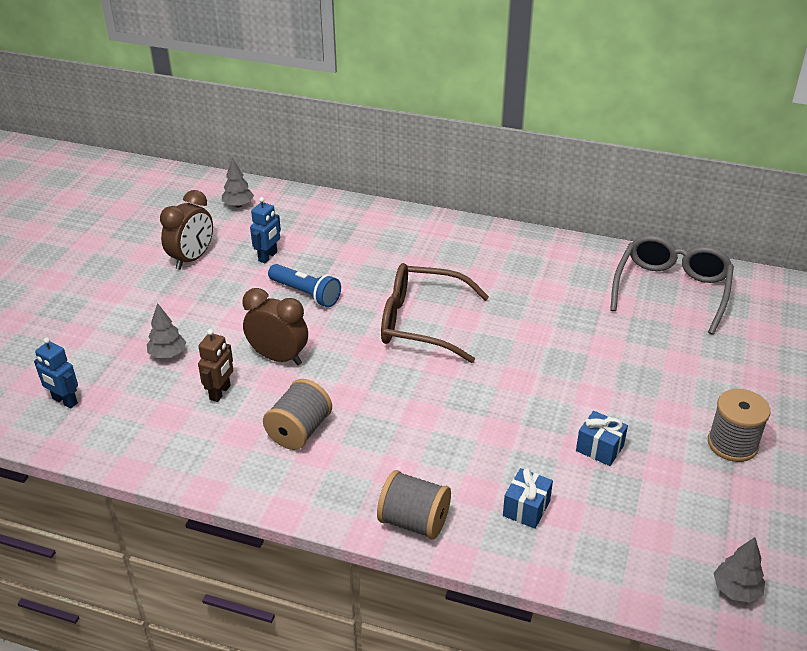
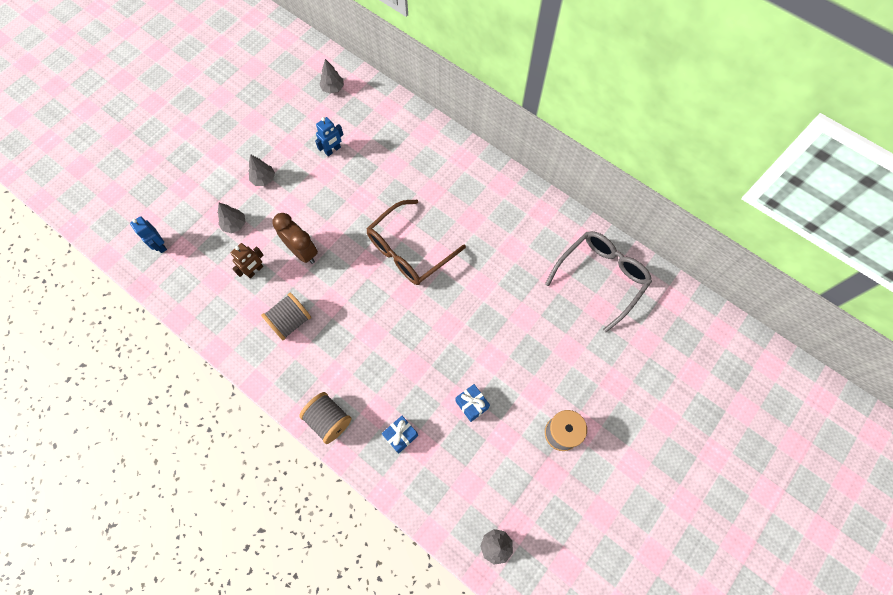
camera: 20 degrees right, 30 degrees up
brown clock [160,190,213,270] -> none
blue flashlight [268,264,341,307] -> none
brown glasses [381,263,489,363] -> brown glasses turned 75 degrees counterclockwise [366,200,466,285]
none -> grey tree [249,154,275,186]

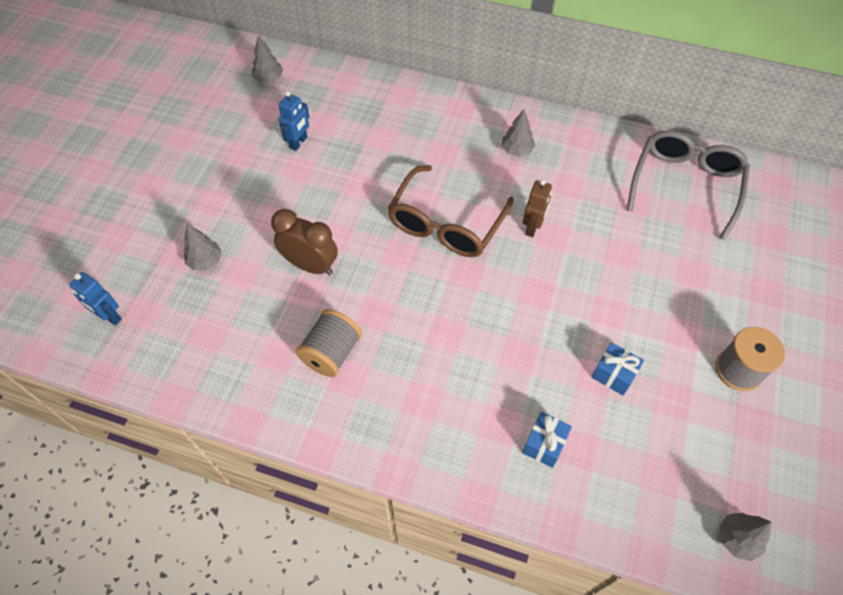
camera: 20 degrees left, 10 degrees down
brown robot [231,243,264,279] -> brown robot moved to [523,179,552,237]
grey tree [249,154,275,186] -> grey tree moved to [501,109,535,156]
grey spool [299,392,352,444] -> none

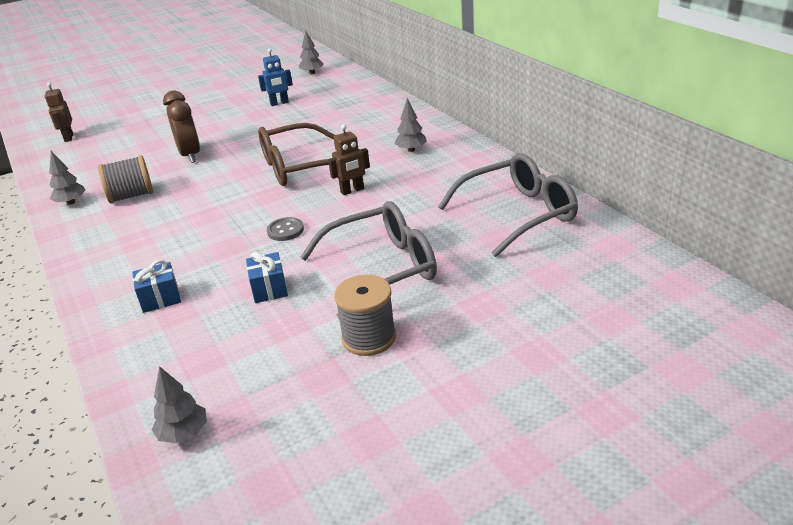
camera: 45 degrees right, 25 degrees down
blue robot [69,272,122,325] -> brown robot [45,82,73,142]
grey tree [184,224,222,271] -> grey tree moved to [49,151,86,205]
none -> grey button [267,217,304,241]
none -> grey glasses [300,201,437,318]

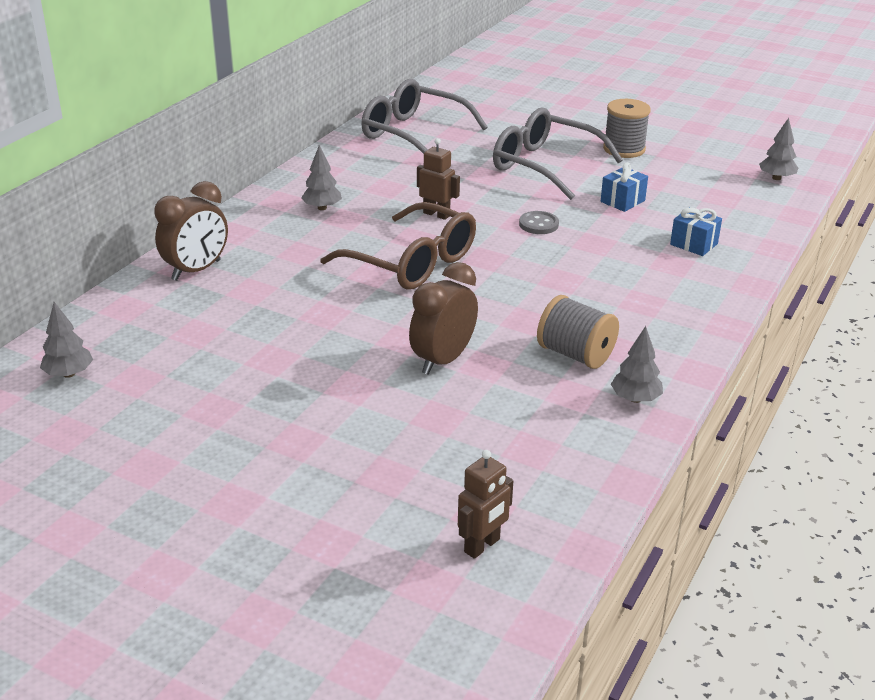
camera: 125 degrees left, 0 degrees up
blue robot [258,48,293,106] -> none
none -> brown clock [154,181,228,281]

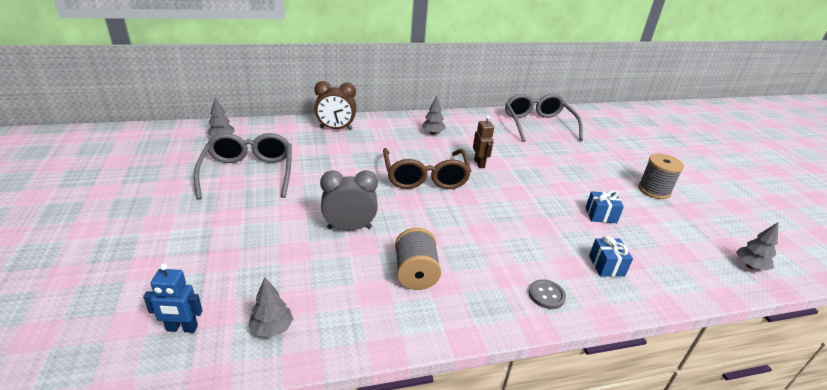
camera: 45 degrees right, 0 degrees up
brown clock [409,262,478,375] -> grey clock [320,170,378,231]
brown robot [458,450,513,559] -> blue robot [143,263,203,333]
grey glasses [493,108,623,200] -> grey glasses moved to [194,133,291,200]
grey button [519,211,559,234] -> grey button moved to [529,279,566,309]
grey tree [611,326,663,403] -> grey tree moved to [248,277,293,337]

